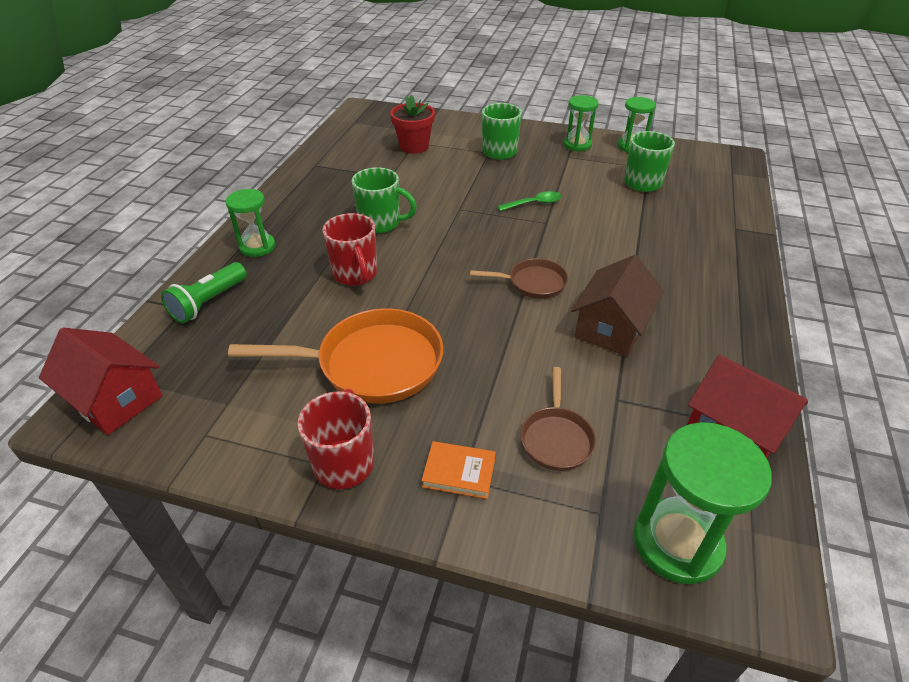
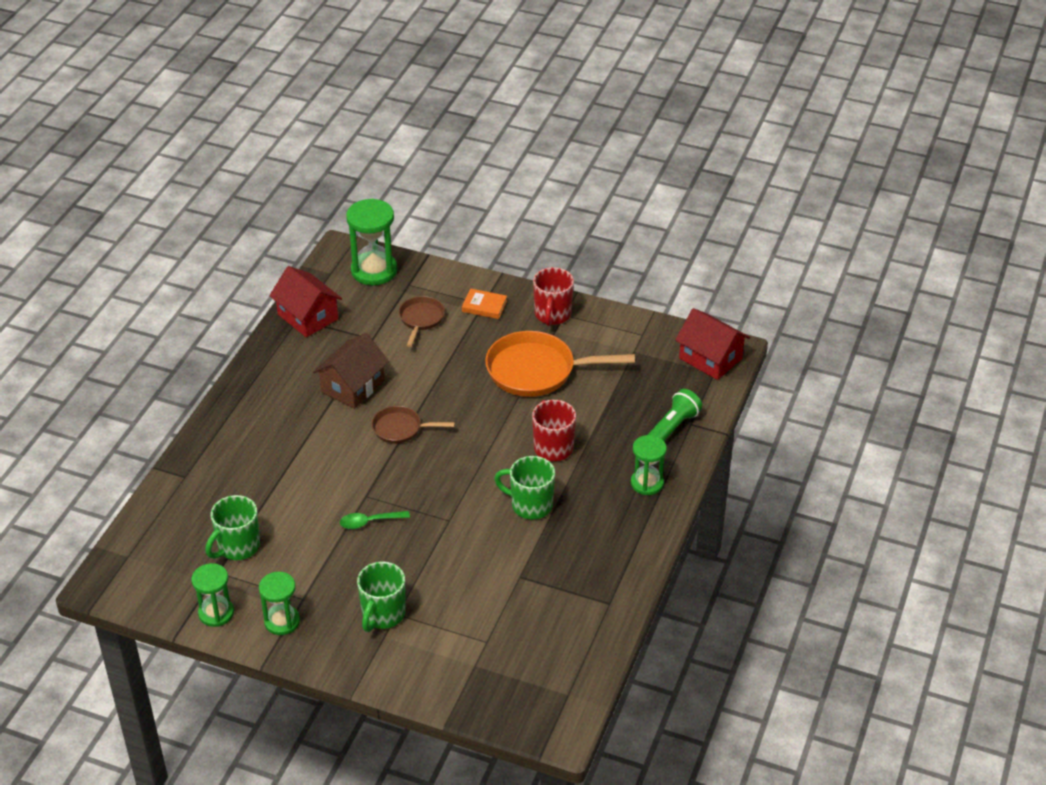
camera: 175 degrees left, 0 degrees up
red flower pot [390,95,435,154] -> none

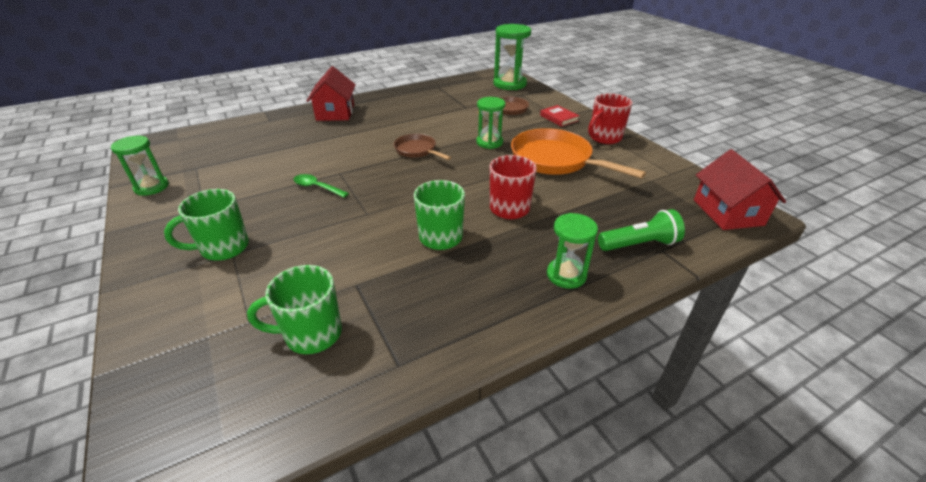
camera: 40 degrees right, 5 degrees down
green mug [205,495,260,560] -> green mug moved to [247,265,342,354]
green hourglass [259,572,300,635] -> green hourglass moved to [476,97,505,149]
red house [269,266,342,337] -> red house moved to [307,66,356,121]
brown house [313,333,389,409] -> none
orange book [462,289,507,319] -> red book [540,105,579,127]

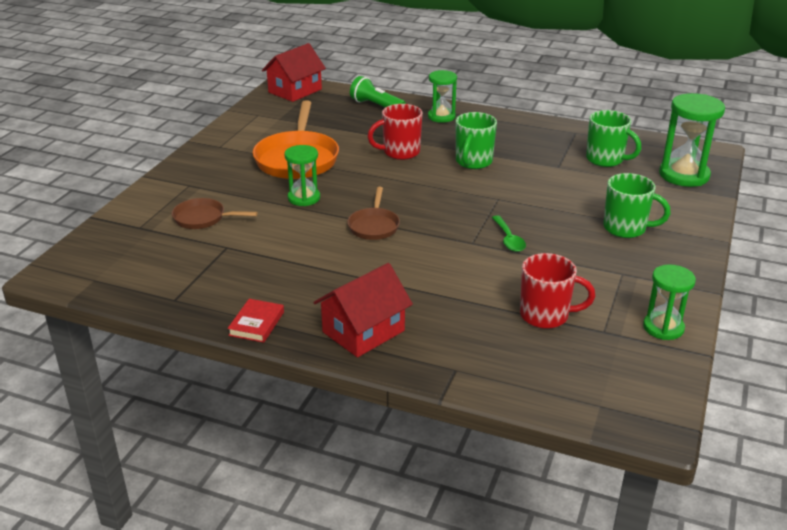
camera: 130 degrees left, 5 degrees down
green hourglass [493,24,531,90] -> green hourglass moved to [659,93,725,187]
red book [540,105,579,127] -> red book moved to [228,299,284,343]
red mug [588,94,632,144] -> red mug moved to [520,253,595,329]

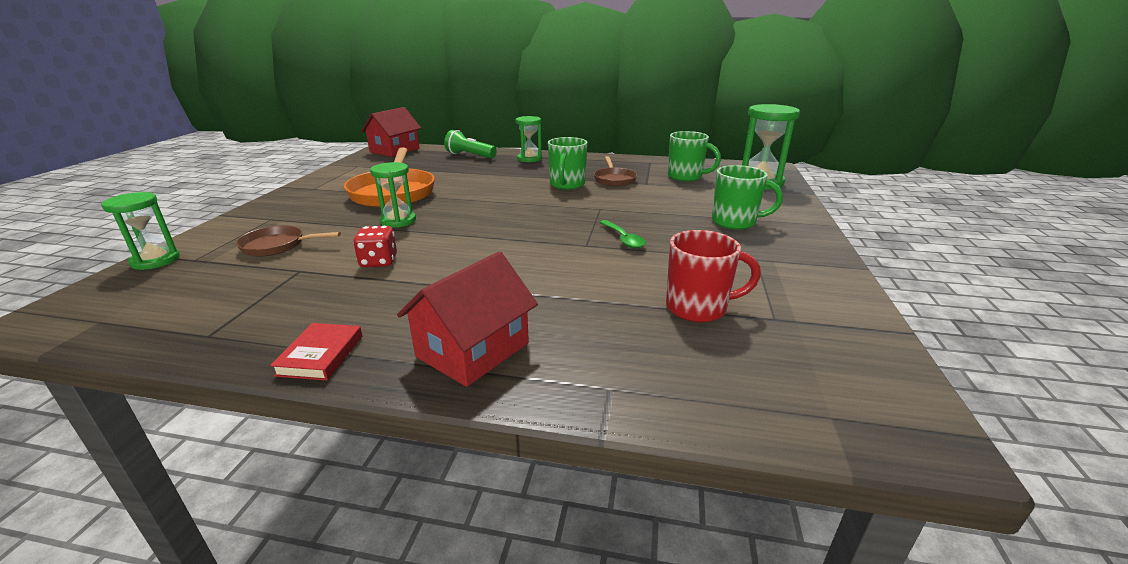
camera: 10 degrees left, 5 degrees down
brown pan [347,187,400,240] -> brown pan moved to [594,156,637,187]
red mug [367,104,423,160] -> none
green hourglass [643,264,696,340] -> green hourglass moved to [101,192,180,270]
none -> red dice [353,226,397,267]

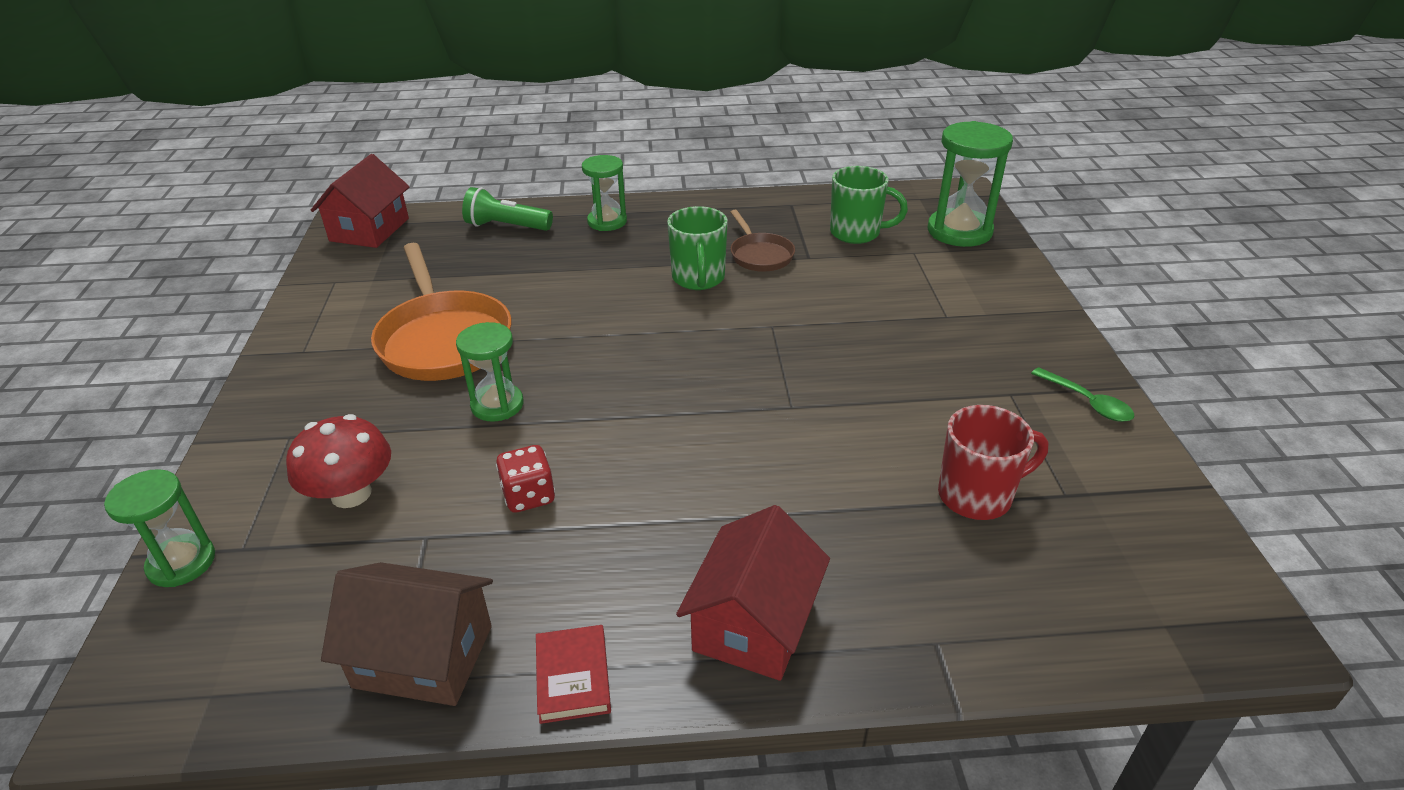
camera: 15 degrees left, 10 degrees up
brown pan [236,225,341,257] -> red mushroom [286,414,391,508]
green spoon [599,220,646,249] -> green spoon moved to [1031,367,1135,422]
green mug [712,165,783,230] -> none
none -> brown house [321,562,493,706]

